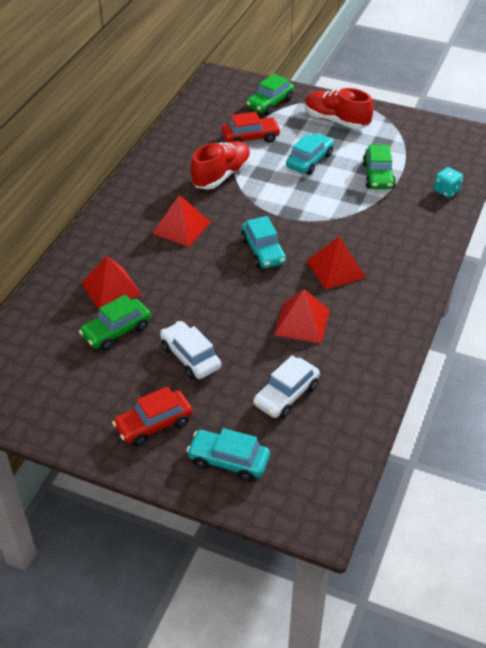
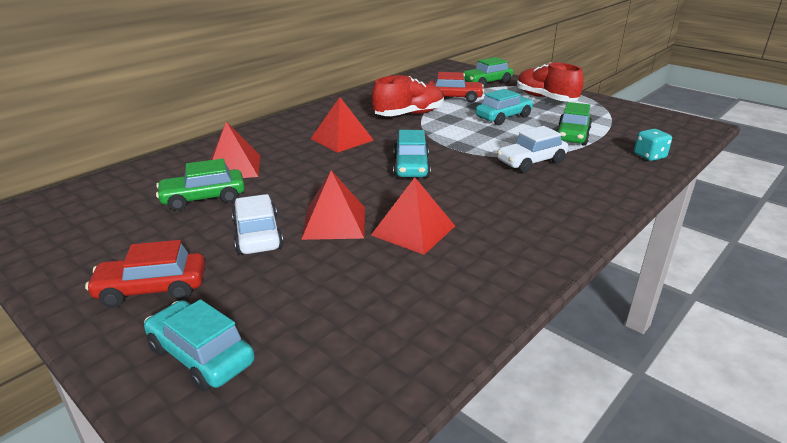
camera: 20 degrees right, 15 degrees down
white car [253,355,320,419] -> white car moved to [497,126,568,173]
red pyramid [306,236,366,290] -> red pyramid moved to [301,170,365,240]

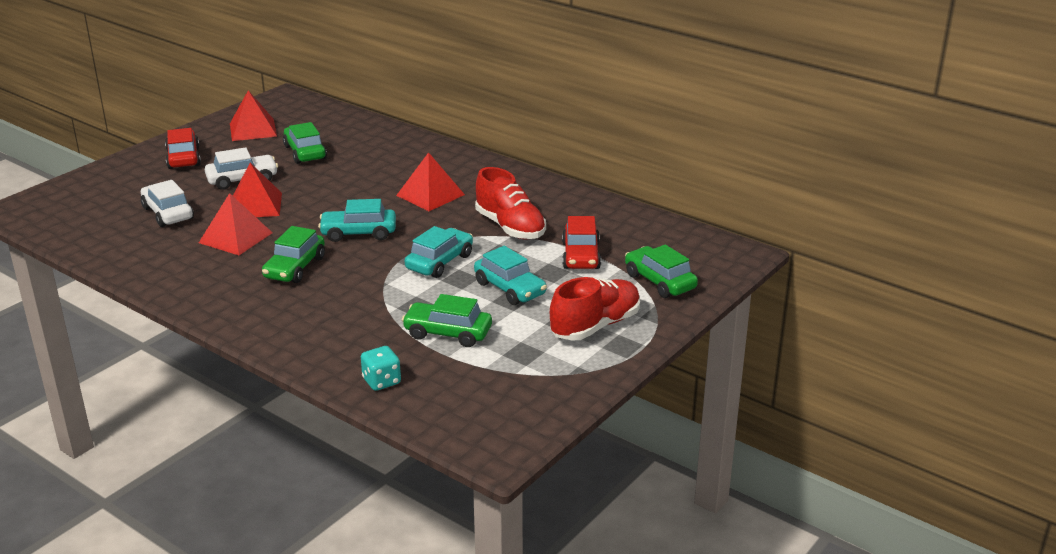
camera: 85 degrees right, 0 degrees up
turquoise car [144,299,254,391] -> turquoise car moved to [405,226,473,278]
red pyramid [210,122,260,178] -> red pyramid moved to [230,90,277,141]
white car [497,126,568,173] -> white car moved to [141,180,194,227]
none -> green car [262,226,325,283]

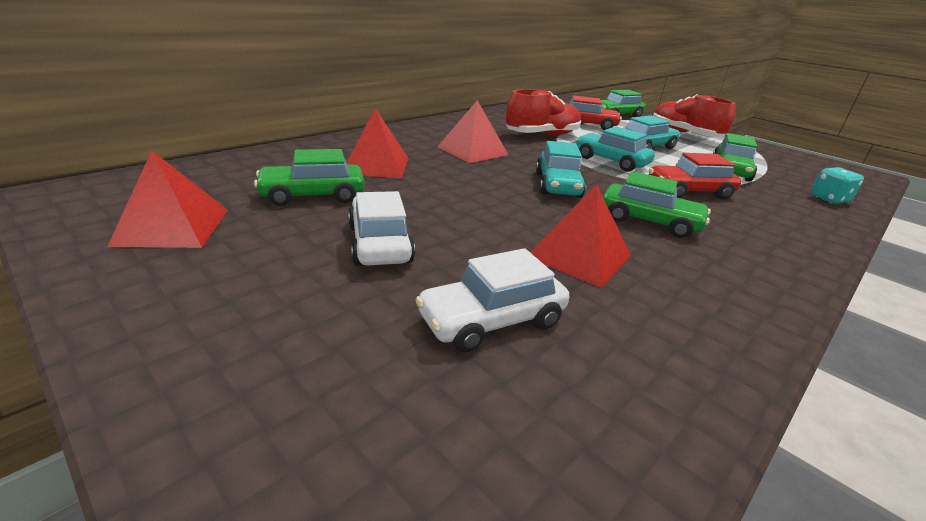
camera: 85 degrees left, 0 degrees up
red car [165,128,201,169] -> red car moved to [649,153,741,200]
red pyramid [233,163,282,217] -> red pyramid moved to [346,108,409,178]

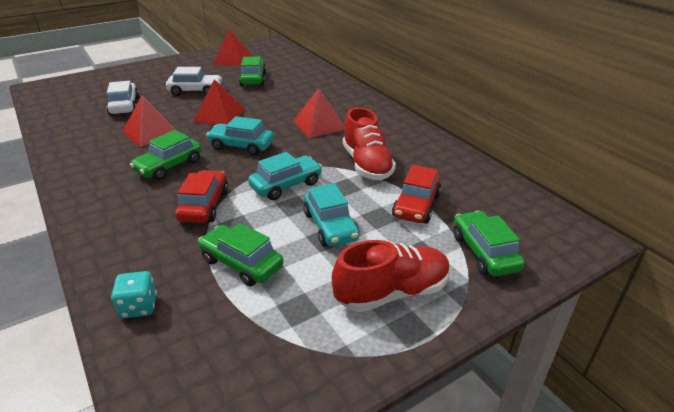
camera: 105 degrees right, 5 degrees up
red pyramid [346,108,409,178] -> red pyramid moved to [193,79,245,125]

